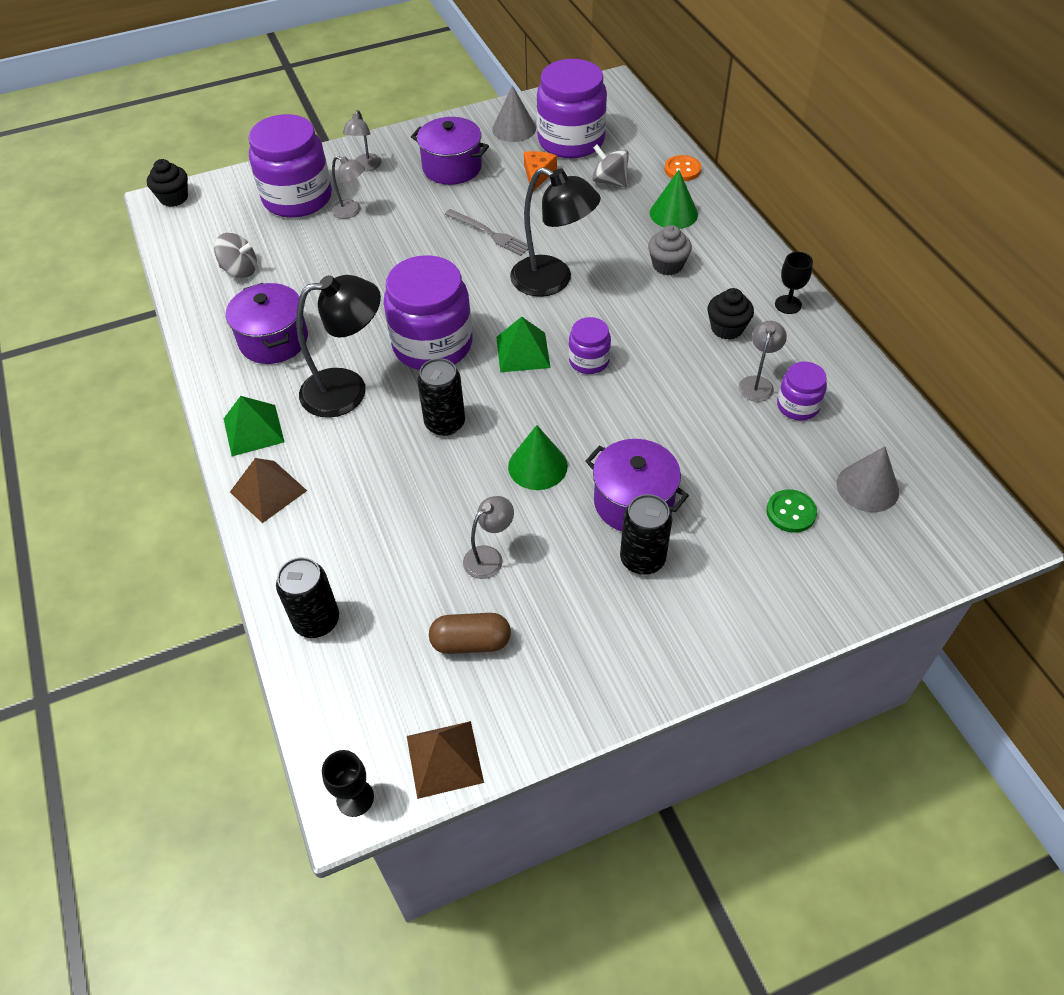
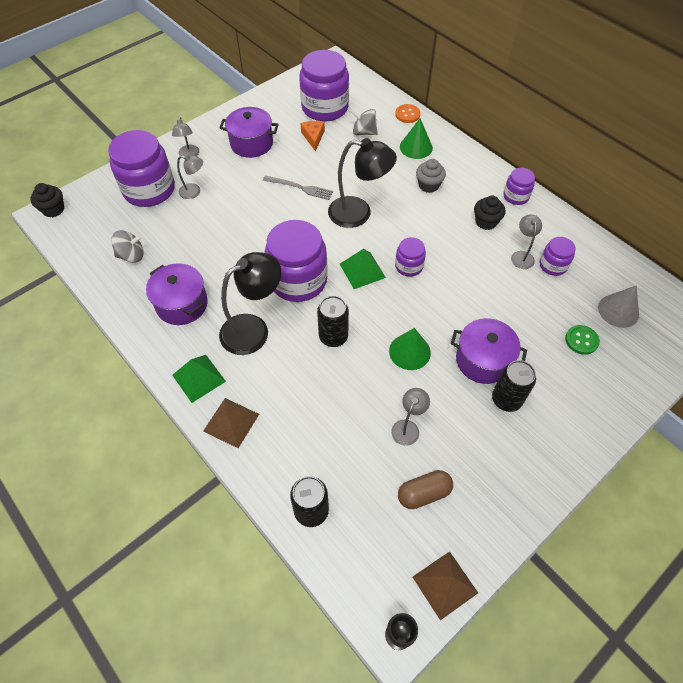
camera: 20 degrees left, 5 degrees up
grey cone [492,85,536,142] -> none
black goblet [775,252,813,314] -> purple jar [503,168,535,205]

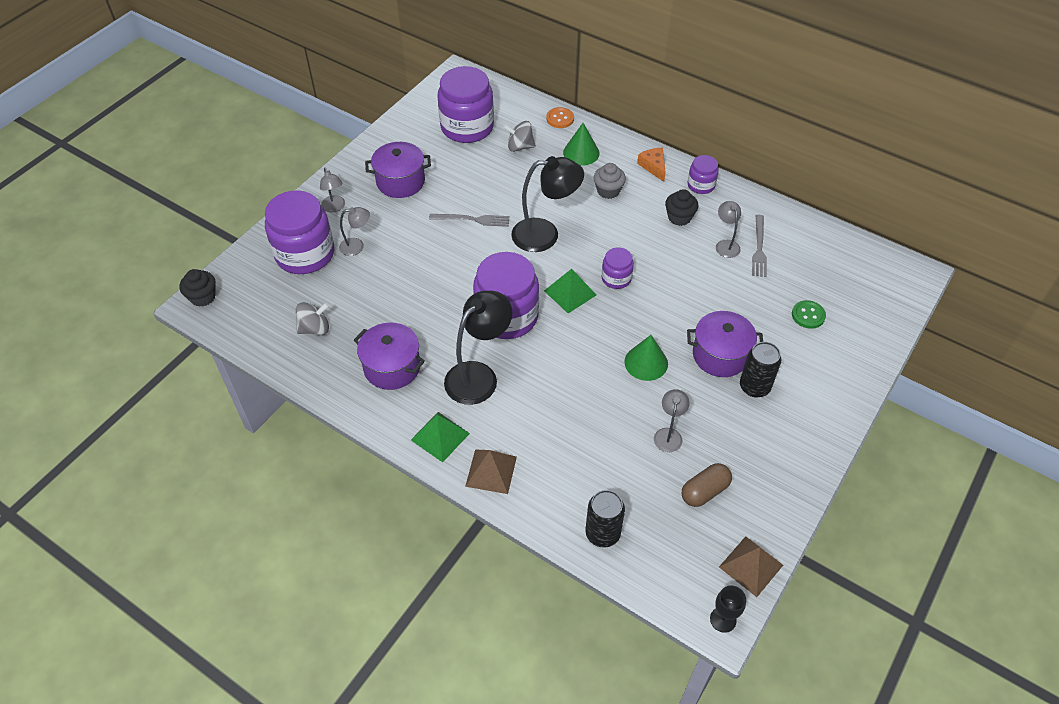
camera: 15 degrees left, 5 degrees down
orange cheese [301,121,325,152] -> orange cheese moved to [637,148,666,182]
black can [317,296,349,347] -> none
purple jar [540,237,575,276] -> grey fork [752,215,767,277]
grey cone [598,285,639,328] -> none

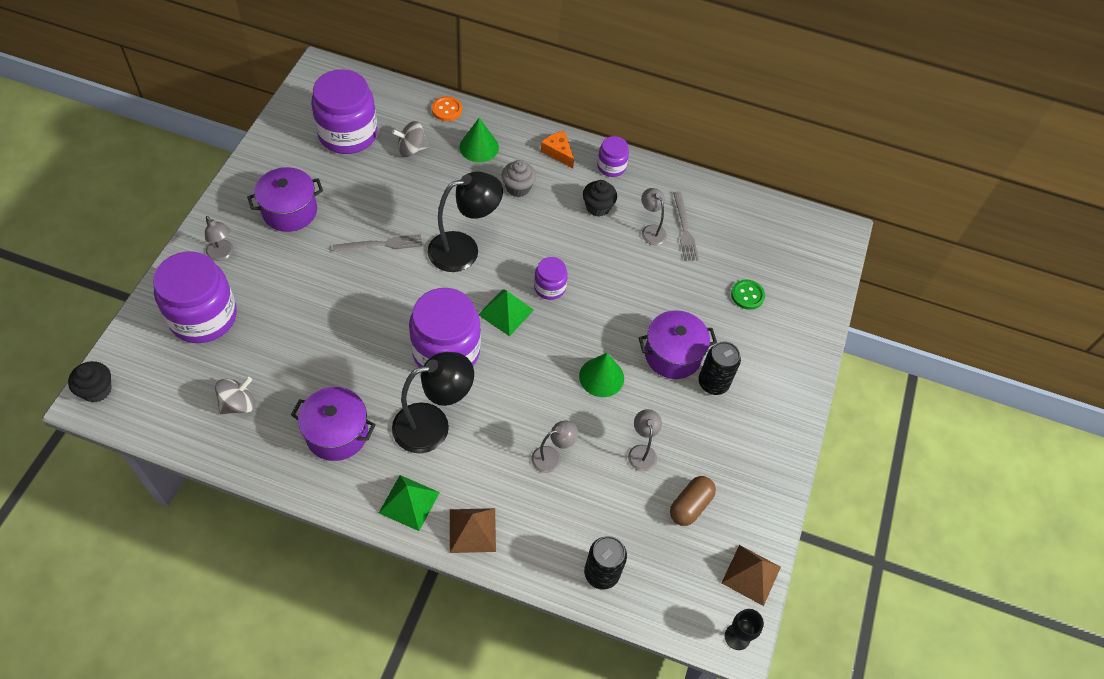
camera: 20 degrees left, 5 degrees up
grey lamp [339,207,370,256] -> grey lamp moved to [531,421,578,473]
black lamp [444,291,512,405] -> black lamp turned 45 degrees clockwise [392,352,474,453]

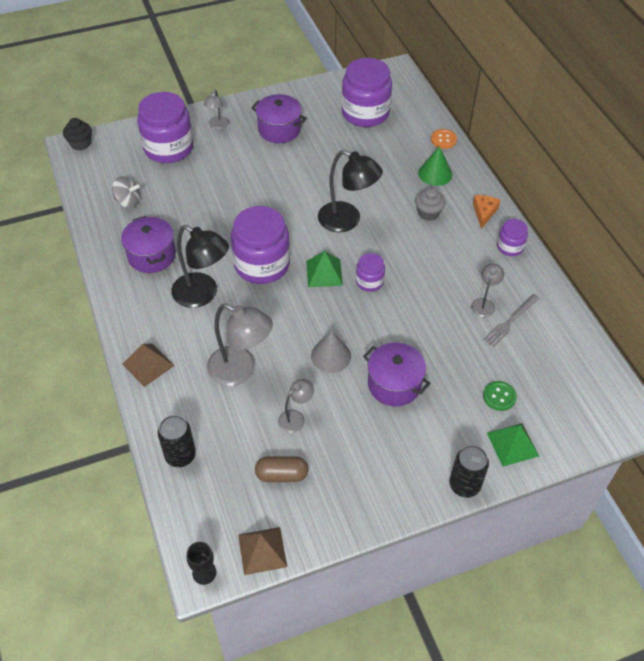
camera: 55 degrees right, 5 degrees down
grey fork [333,234,422,252] -> none
green pyramid [379,475,440,531] -> green pyramid moved to [487,423,539,466]
grey spinning top [392,121,429,157] -> none
grey lamp [531,421,578,473] -> grey lamp [207,303,273,386], size x1.92
green cone [579,353,624,397] -> grey cone [311,331,351,373]
black cupcake [583,180,617,217] -> none
black can [698,341,741,395] -> black can moved to [449,445,489,498]

